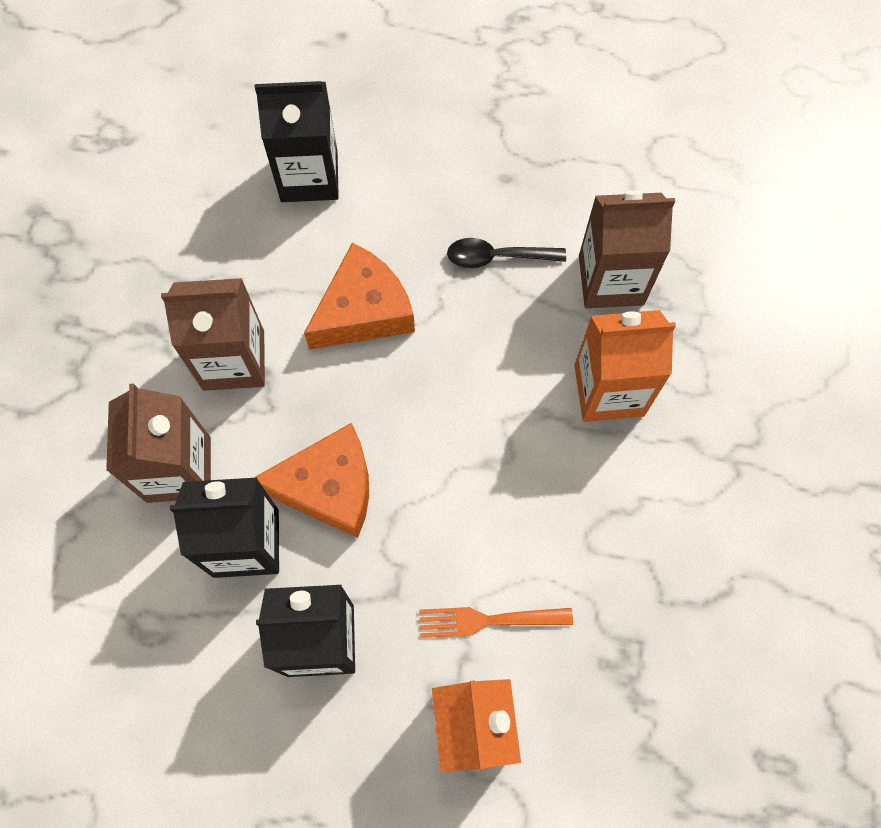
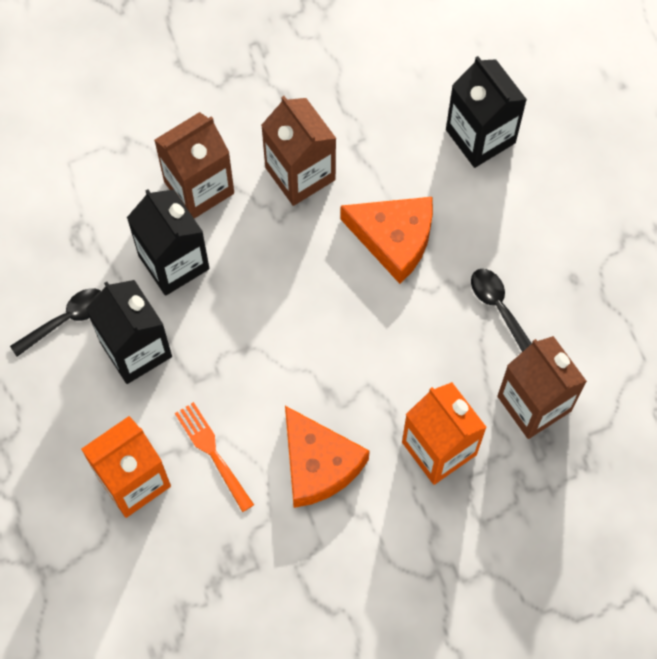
camera: 60 degrees right, 0 degrees up
orange cheese [254,423,369,538] -> orange cheese moved to [285,406,370,508]
none -> black spoon [10,288,101,356]

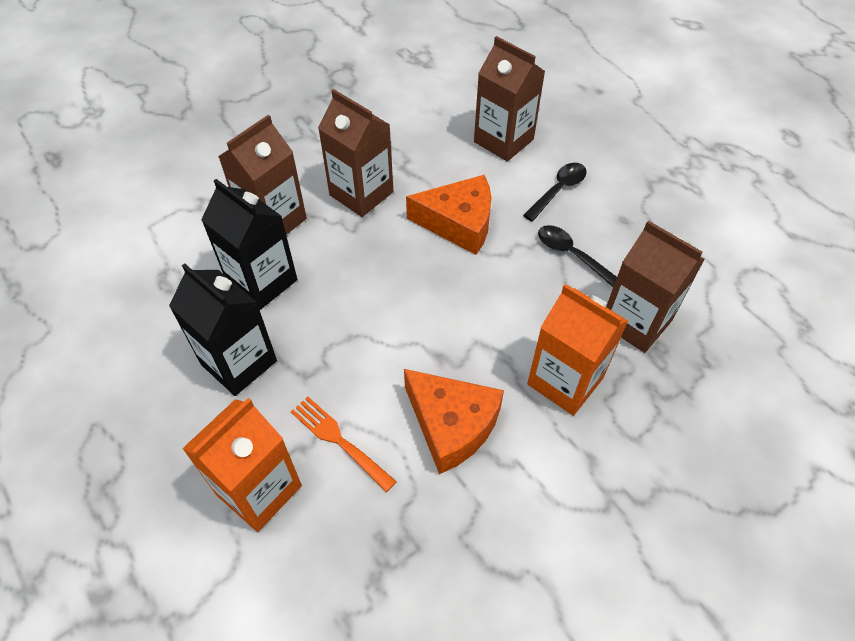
camera: 15 degrees left, 15 degrees down
black spoon [10,288,101,356] -> black spoon moved to [523,163,586,221]
black carton [446,56,527,168] -> brown carton [474,36,545,161]

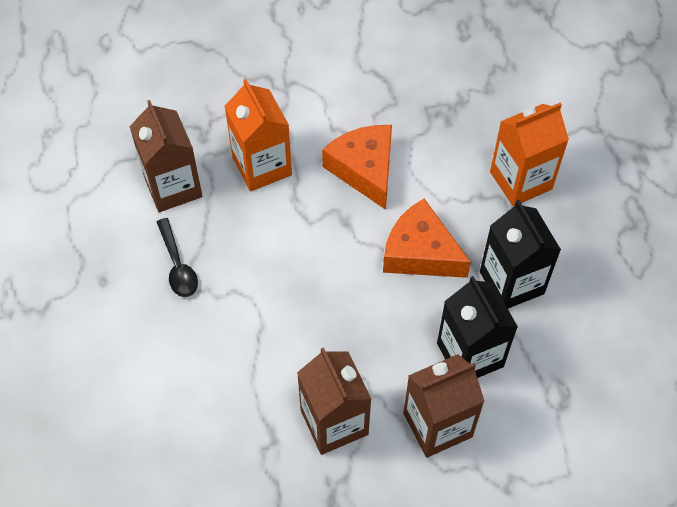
camera: 155 degrees left, 5 degrees up
orange fork [291,397,397,492] -> none
orange cheese [406,175,491,255] -> orange cheese moved to [383,198,471,278]
brown carton [474,36,545,161] -> none
black spoon [523,163,586,221] -> none

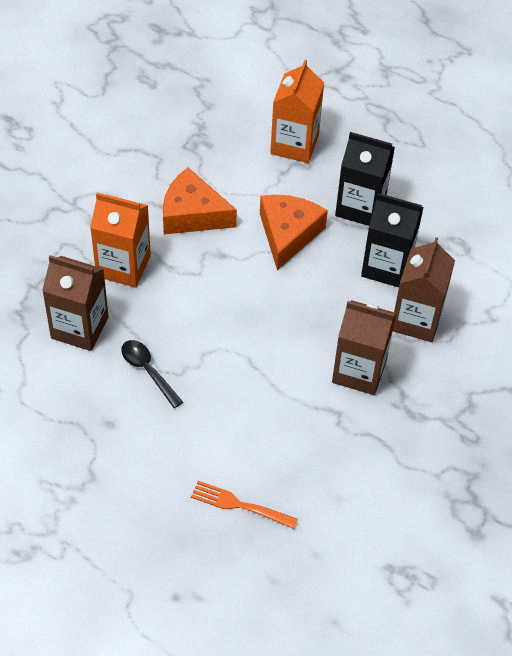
camera: 50 degrees left, 5 degrees down
black spoon [157,218,198,297] -> black spoon turned 150 degrees counterclockwise [121,340,183,408]
orange cheese [383,198,471,278] -> orange cheese turned 120 degrees clockwise [260,195,328,270]
none -> orange fork [191,481,298,529]

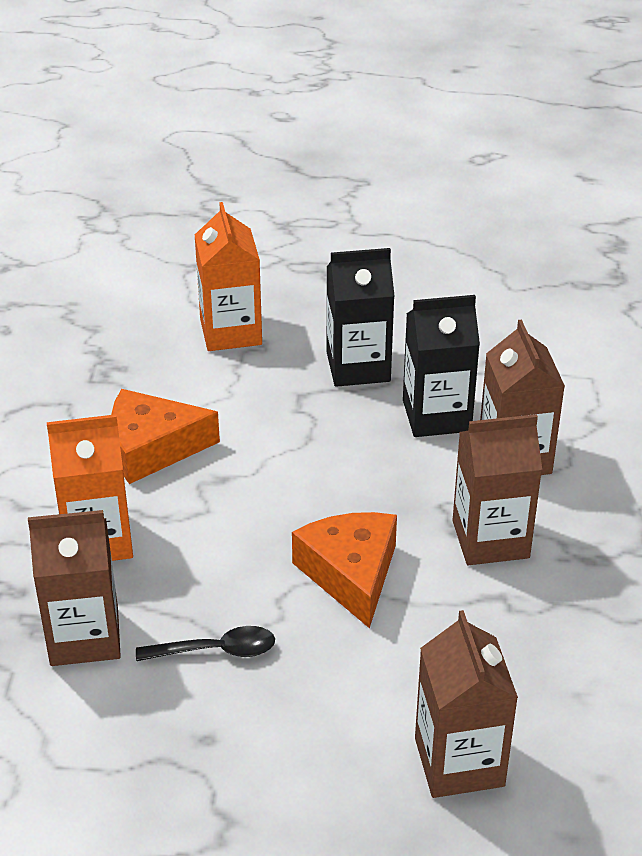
camera: 25 degrees left, 15 degrees down
black spoon [121,340,183,408] -> black spoon turned 150 degrees clockwise [136,626,275,661]
orange fork [191,481,298,529] -> brown carton [415,610,518,798]
orange cheese [260,195,328,270] -> orange cheese moved to [292,512,397,628]

